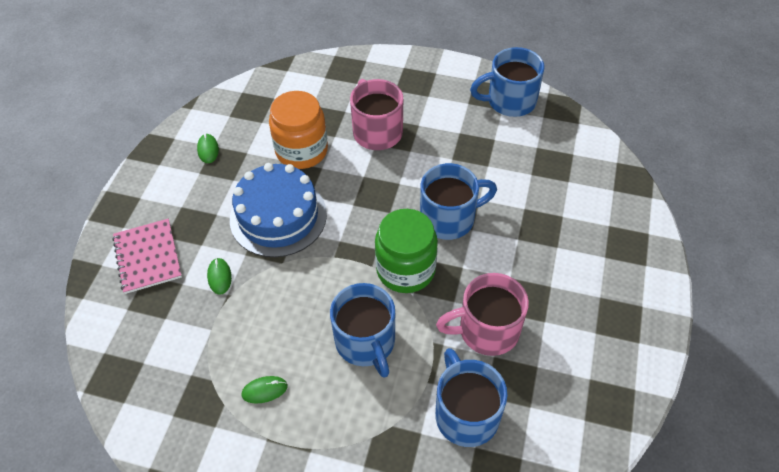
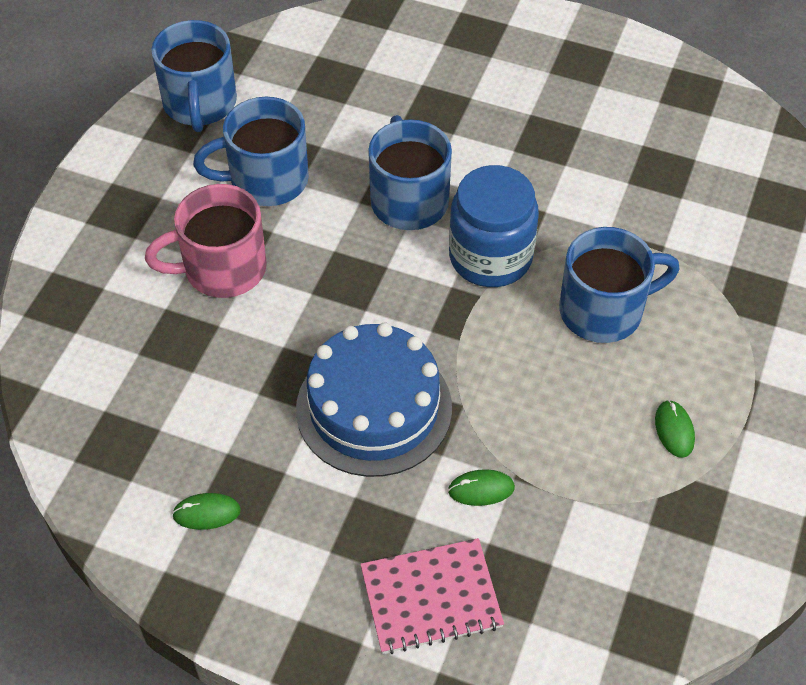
camera: 85 degrees left, 0 degrees up
orange jar [269,91,328,169] -> none
green jar [375,209,438,293] -> blue jar [449,165,539,287]
blue mug [435,348,508,447] -> blue mug moved to [193,97,309,206]
pink mug [436,273,529,356] -> none

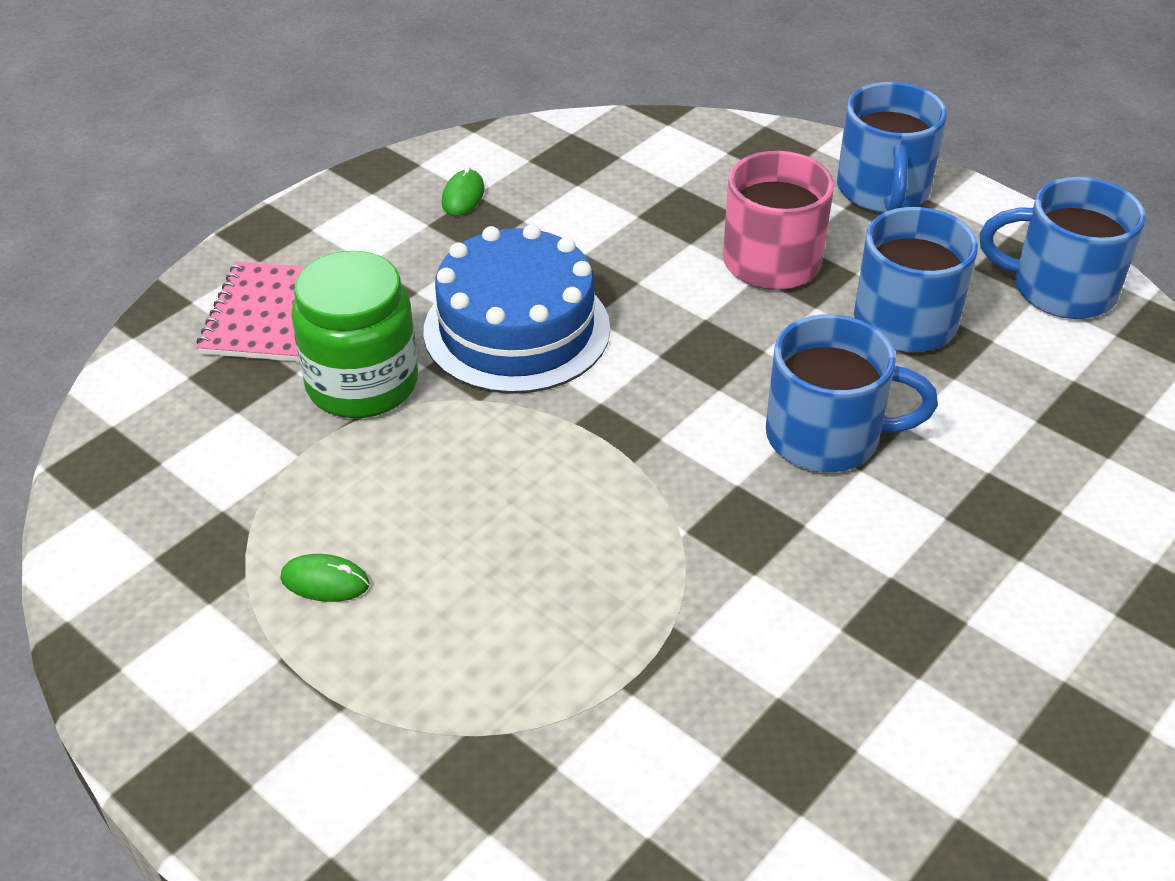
camera: 110 degrees right, 10 degrees down
green mouse [448,469,515,506] -> green jar [291,251,418,418]
blue jar [449,165,539,287] -> none
blue mug [559,227,680,343] -> blue mug moved to [837,82,947,213]

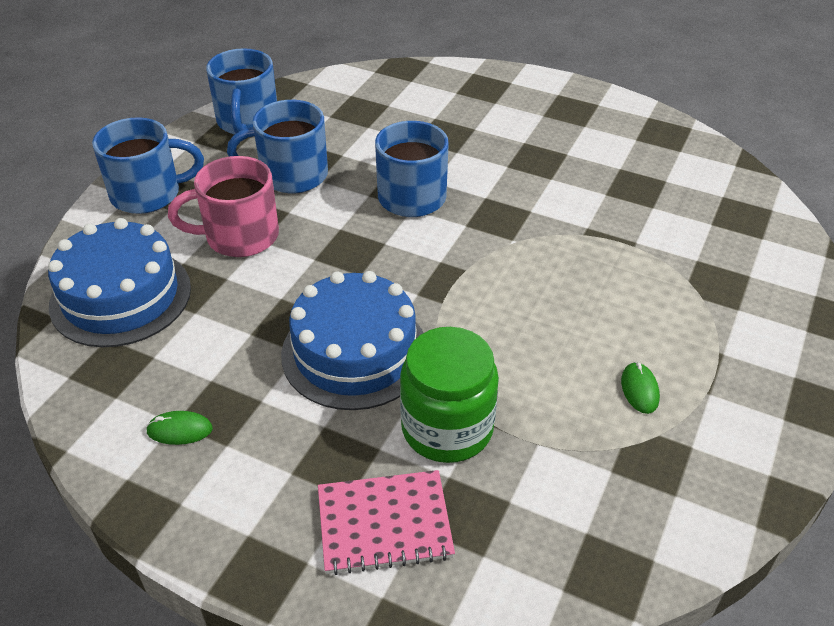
camera: 105 degrees left, 0 degrees up
none -> blue cake [48,218,191,347]

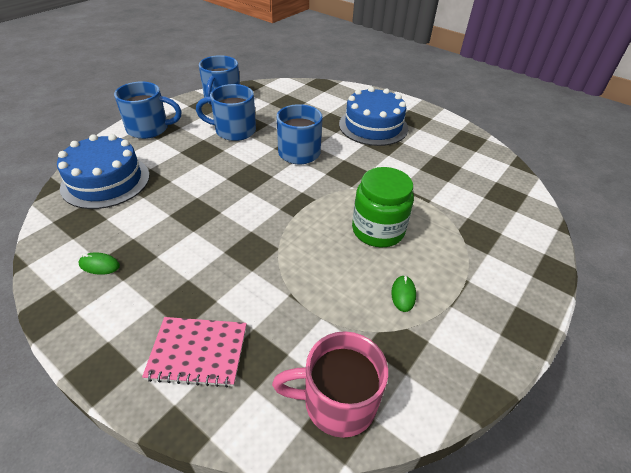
camera: 10 degrees right, 0 degrees up
pink mug [168,156,279,257] -> pink mug moved to [272,331,388,438]
blue cake [281,271,423,410] -> blue cake moved to [339,87,408,146]
green jar [400,327,499,463] -> green jar moved to [352,167,414,247]

